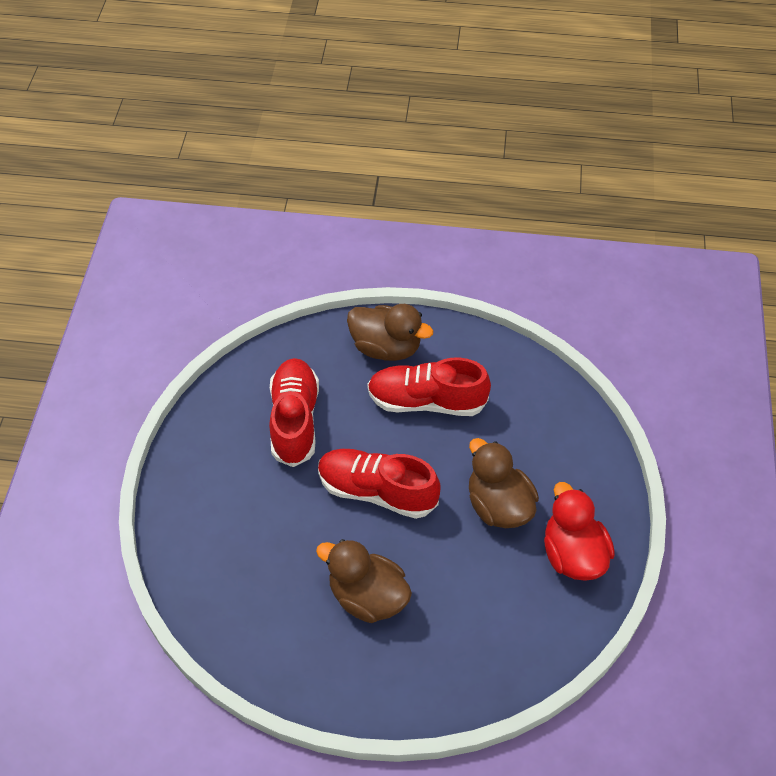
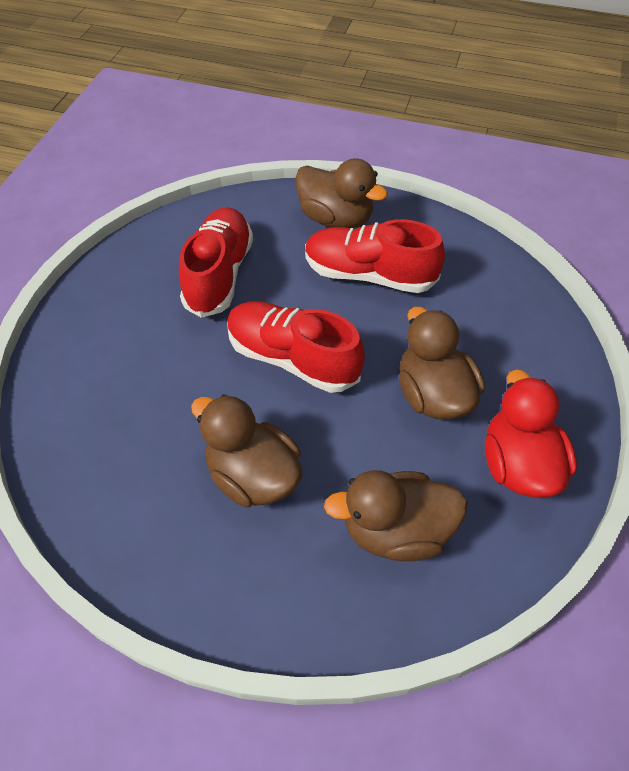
camera: 10 degrees right, 0 degrees up
none -> brown duck [324,470,467,561]

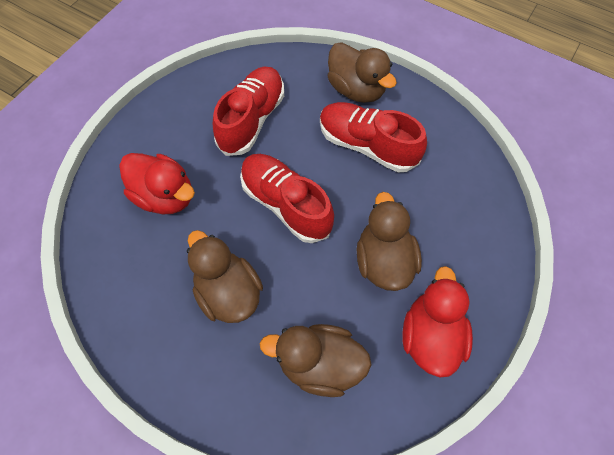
camera: 15 degrees right, 10 degrees up
none -> red duck [119,153,195,214]

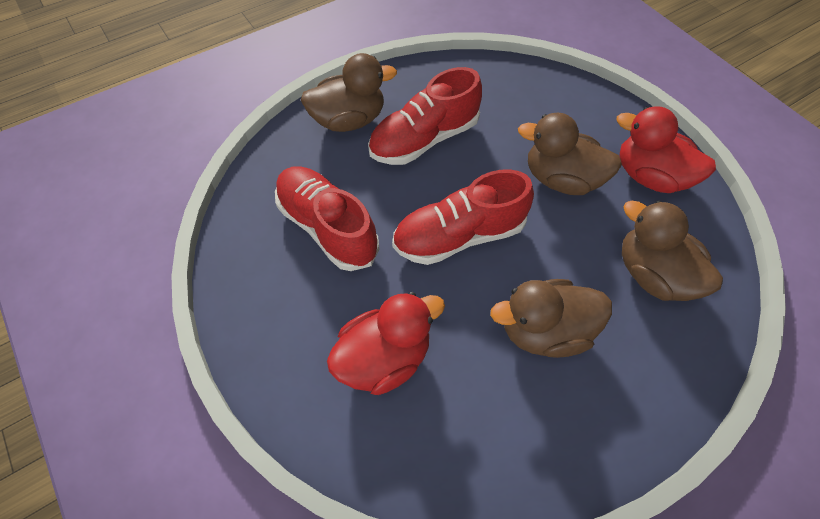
camera: 65 degrees left, 5 degrees down
brown duck [260,324,372,397] -> brown duck turned 105 degrees clockwise [622,200,723,301]

